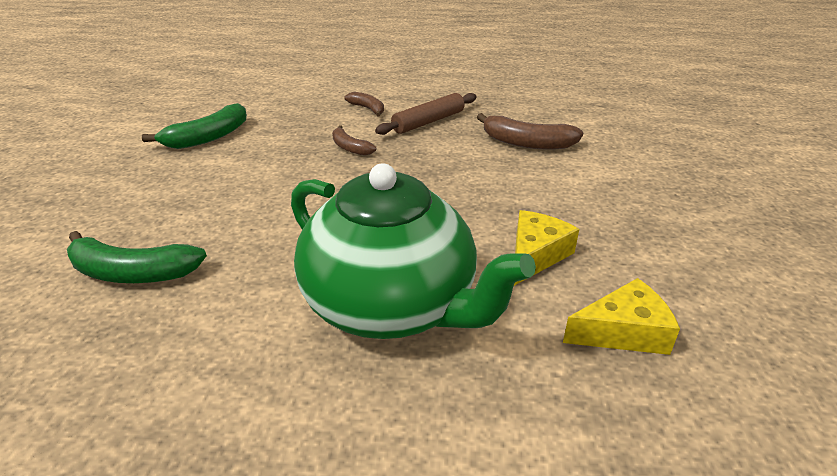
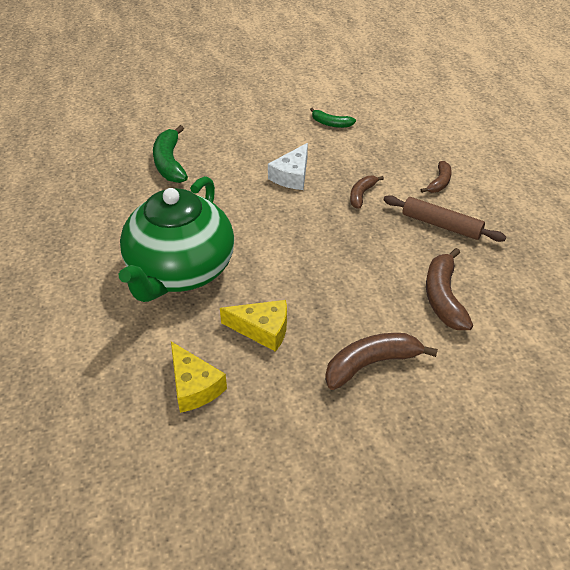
camera: 70 degrees right, 10 degrees up
green banana [142,103,247,149] -> green banana [310,108,356,128], size x0.59
none -> white cheese [268,143,308,190]
none -> brown banana [325,333,438,390]

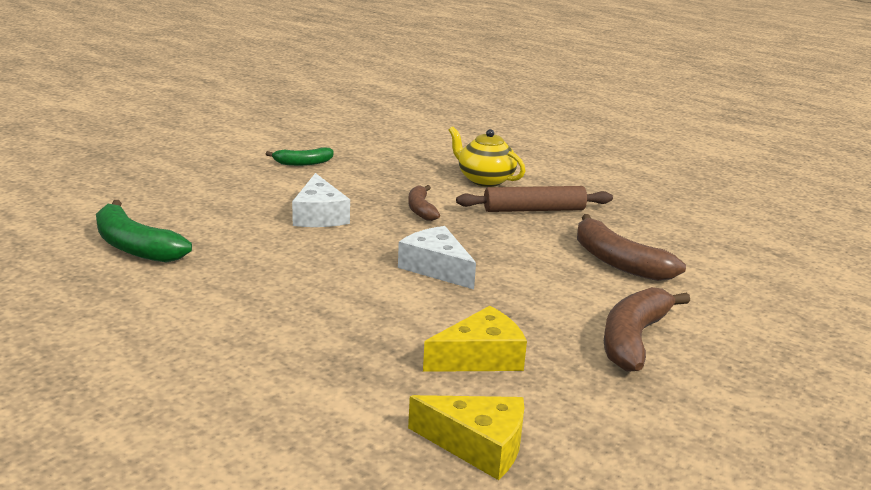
camera: 40 degrees left, 20 degrees down
green teapot [118,176,234,302] -> none
brown banana [421,161,452,193] -> yellow teapot [449,127,525,187]
none -> white cheese [398,226,476,289]

